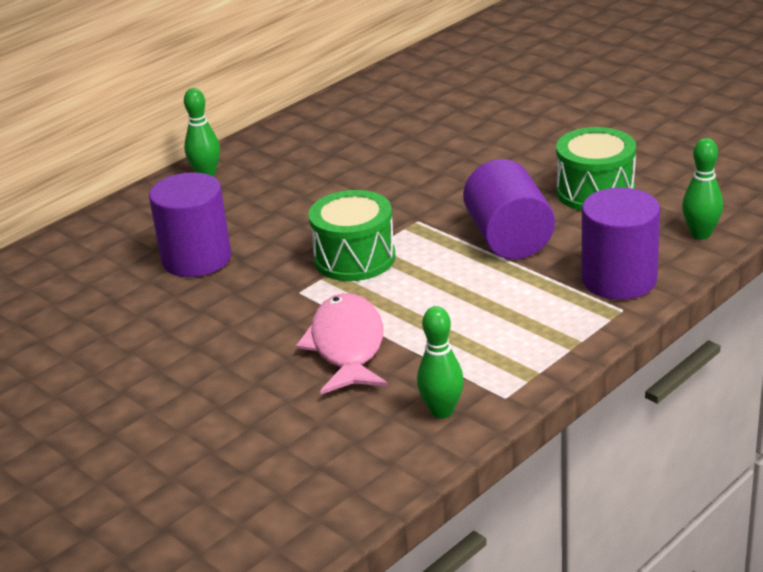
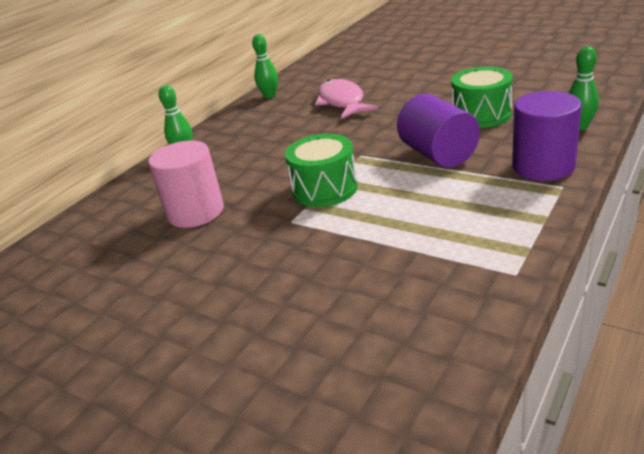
camera: 10 degrees left, 0 degrees up
purple cylinder [149,172,231,277] -> pink cylinder [148,141,224,228]
pink fish [296,293,388,394] -> pink fish moved to [315,79,378,119]
green bowling pin [417,306,464,418] -> green bowling pin moved to [252,34,278,99]

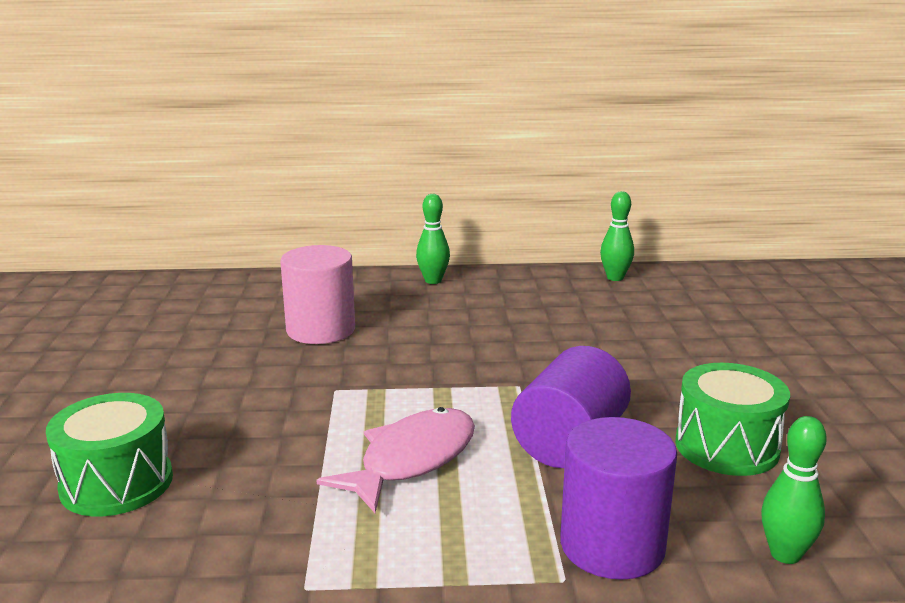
camera: 50 degrees right, 10 degrees down
green drum [285,134,358,207] -> green drum moved to [46,393,173,517]
pink fish [315,79,378,119] -> pink fish moved to [316,407,475,513]

